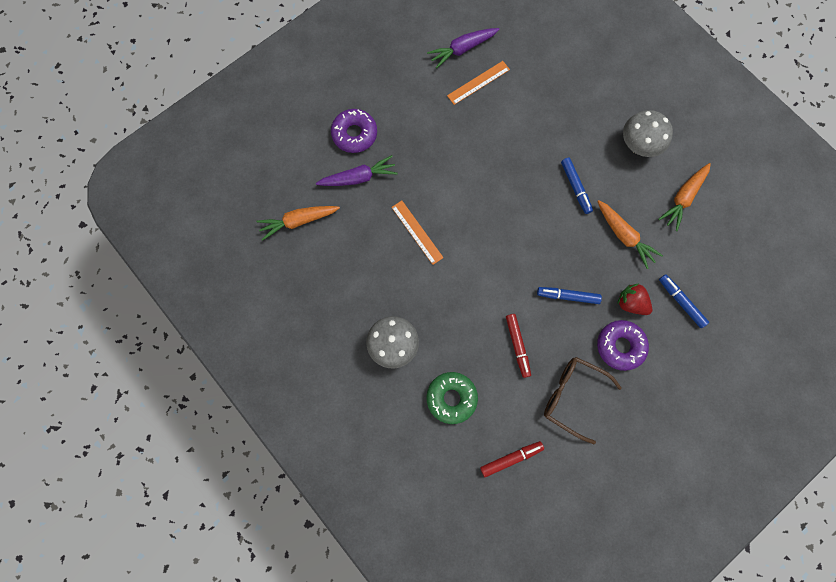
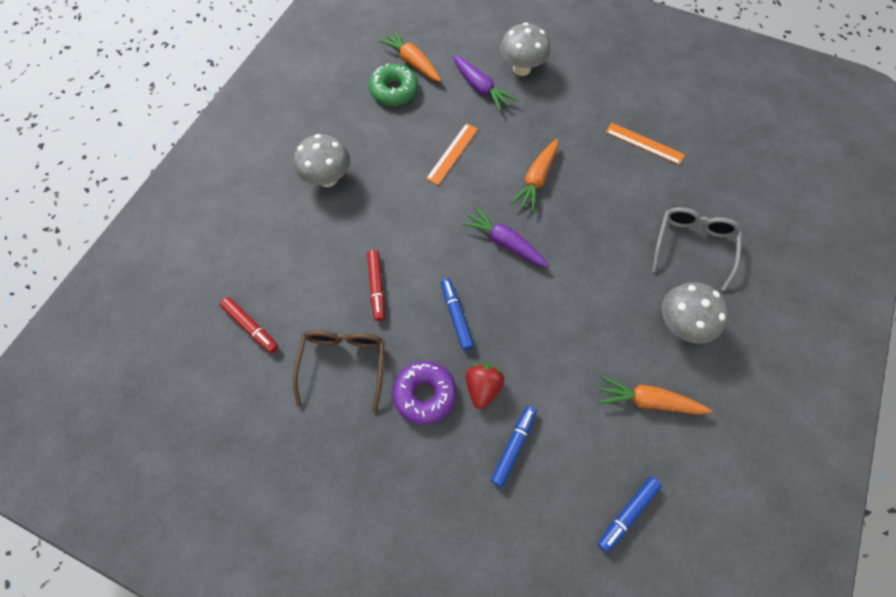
camera: 65 degrees right, 10 degrees down
purple donut [331,109,377,153] -> grey mushroom [500,22,550,76]
green donut [426,372,478,424] -> green donut moved to [369,64,418,106]
purple carrot [427,28,500,68] -> purple carrot moved to [461,206,549,268]
red marker [506,314,531,378] -> red marker turned 60 degrees counterclockwise [367,250,385,321]
blue marker [561,158,593,214] -> blue marker moved to [598,477,662,553]
orange carrot [597,200,663,269] -> orange carrot moved to [511,139,558,213]
none -> grey glasses [652,207,742,291]

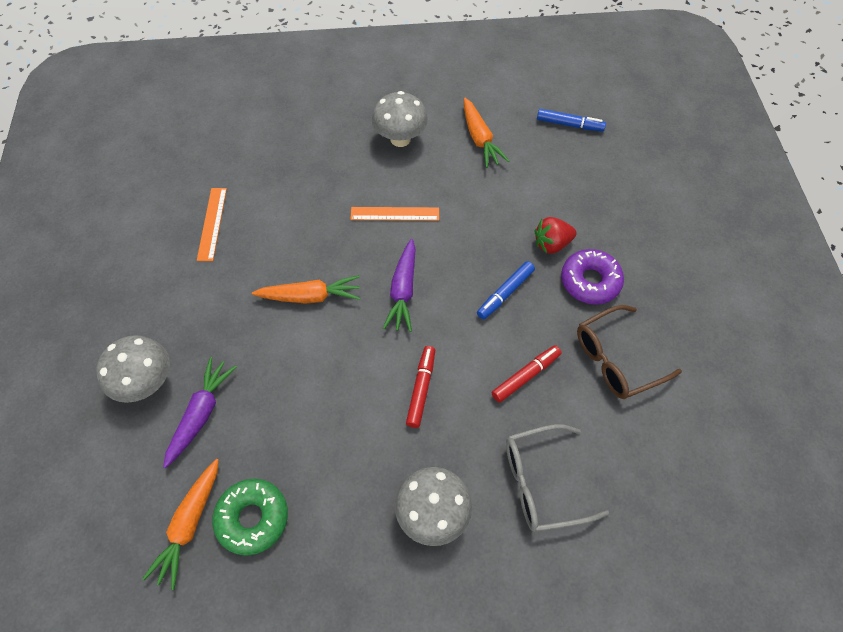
camera: 120 degrees left, 5 degrees down
red marker [220,297,278,353] -> red marker moved to [406,346,435,428]
orange ruler [426,123,478,185] -> orange ruler moved to [350,207,439,221]
blue marker [491,406,537,487] -> none
grey glasses [652,207,742,291] -> grey glasses moved to [506,424,609,532]

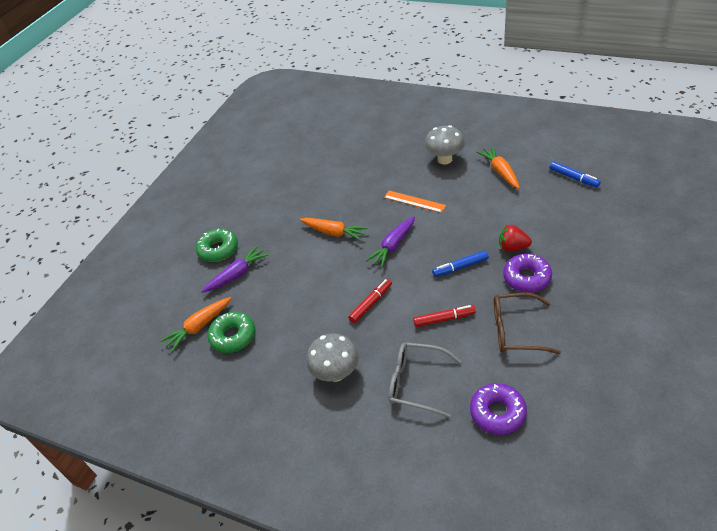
camera: 35 degrees right, 15 degrees down
grey mushroom [96,335,170,403] -> green donut [196,228,238,262]
orange ruler [197,188,227,261] -> none
orange carrot [464,98,509,168] -> orange carrot turned 150 degrees clockwise [477,146,520,189]
none -> purple donut [470,383,527,435]

